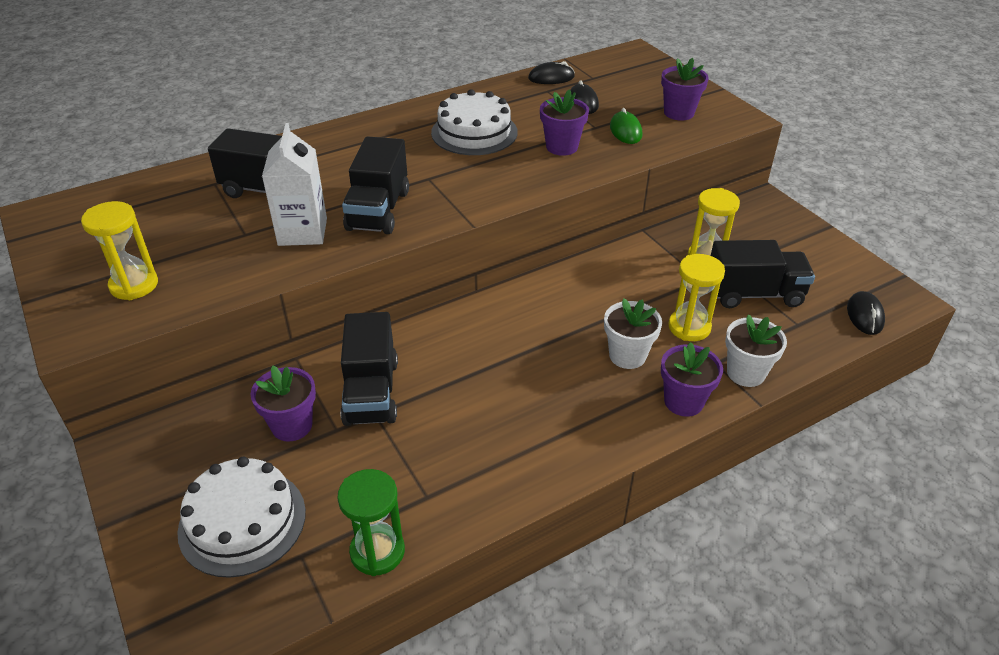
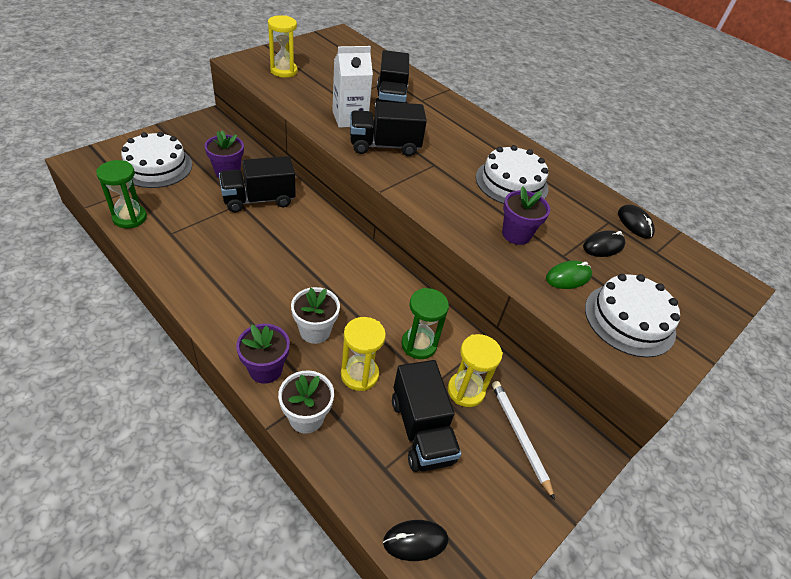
camera: 70 degrees right, 5 degrees up
purple flower pot [661,58,709,121] -> white cake [585,274,680,358]
none -> green hourglass [401,288,449,359]
none -> white pencil [492,381,555,500]

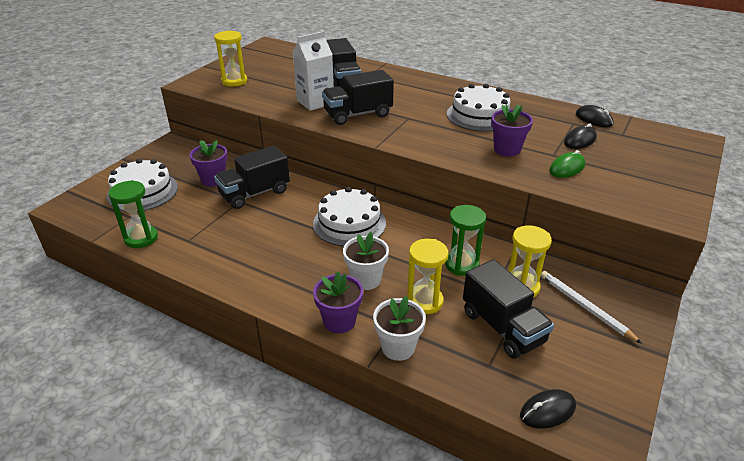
camera: 10 degrees left, 10 degrees down
white cake [585,274,680,358] -> white cake moved to [313,187,386,246]

